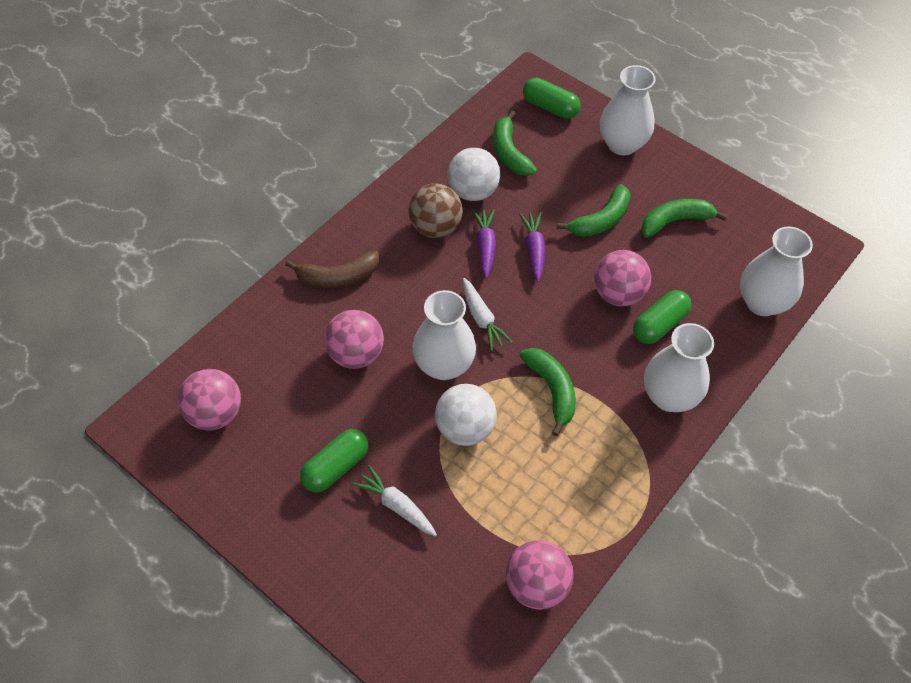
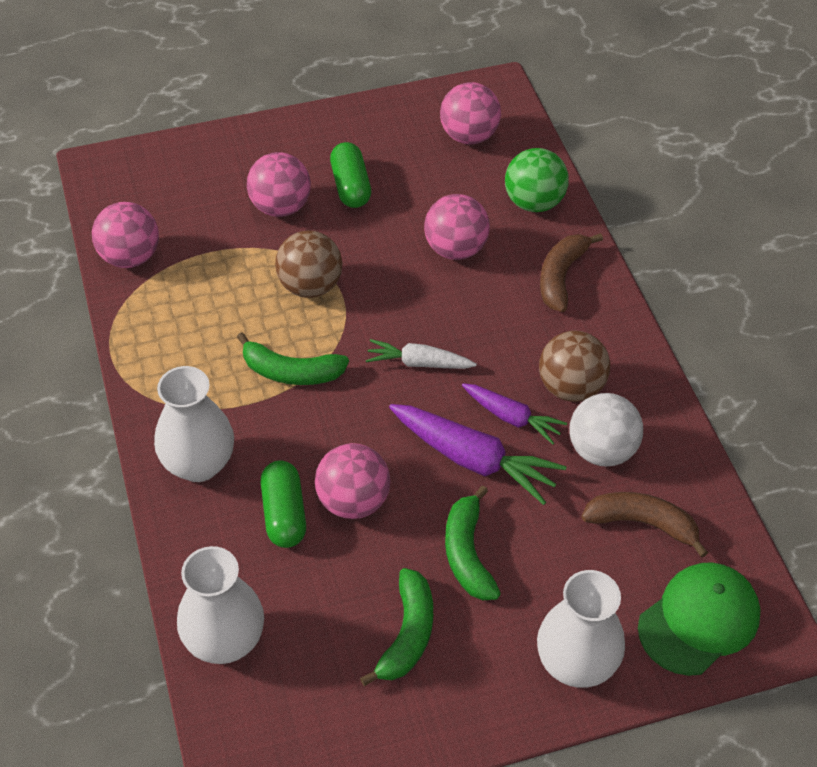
camera: 125 degrees right, 5 degrees down
white carrot [352,465,437,537] -> pink ball [247,152,311,217]
white vase [412,290,476,380] -> none
white ball [435,384,497,446] -> brown ball [275,231,343,298]
green banana [493,110,537,176] -> brown banana [581,492,708,558]
purple carrot [519,212,545,282] -> purple carrot [389,404,567,505], size x1.63
green capsule [523,78,581,119] -> green cap [638,562,761,676]
none -> green ball [505,148,569,212]

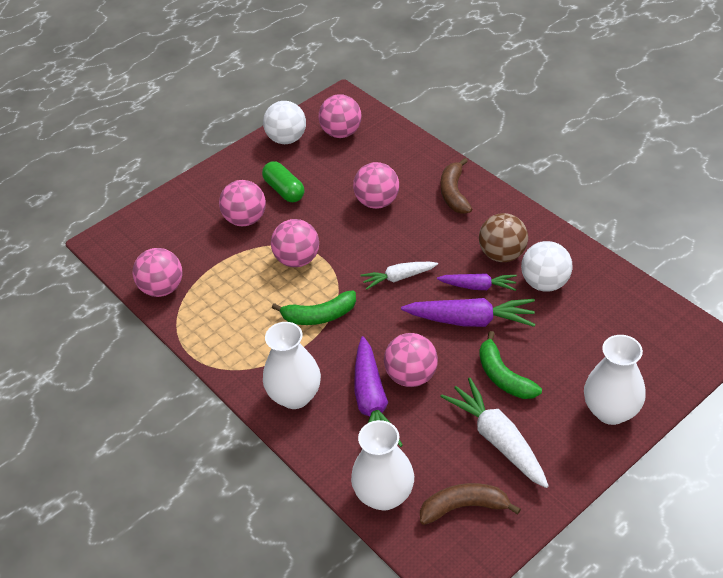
camera: 20 degrees left, 5 degrees down
green capsule [261,460,306,548] -> purple carrot [354,336,403,447]
brown ball [275,231,343,298] -> pink ball [271,219,319,267]
green banana [360,568,433,686] -> white carrot [440,378,548,488]
green ball [505,148,569,212] -> none
brown banana [581,492,708,558] -> brown banana moved to [420,483,521,525]
green cap [638,562,761,676] -> none
none -> white ball [263,101,306,144]

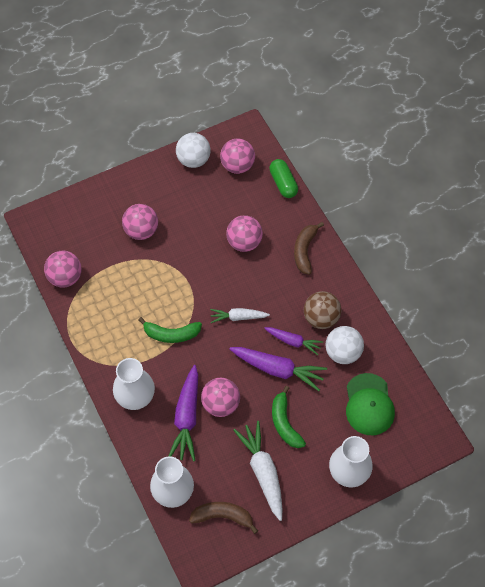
camera: 10 degrees right, 15 degrees up
green capsule [262,161,304,202] -> green capsule moved to [269,159,298,198]
pink ball [271,219,319,267] -> none
none -> green cap [346,373,395,435]

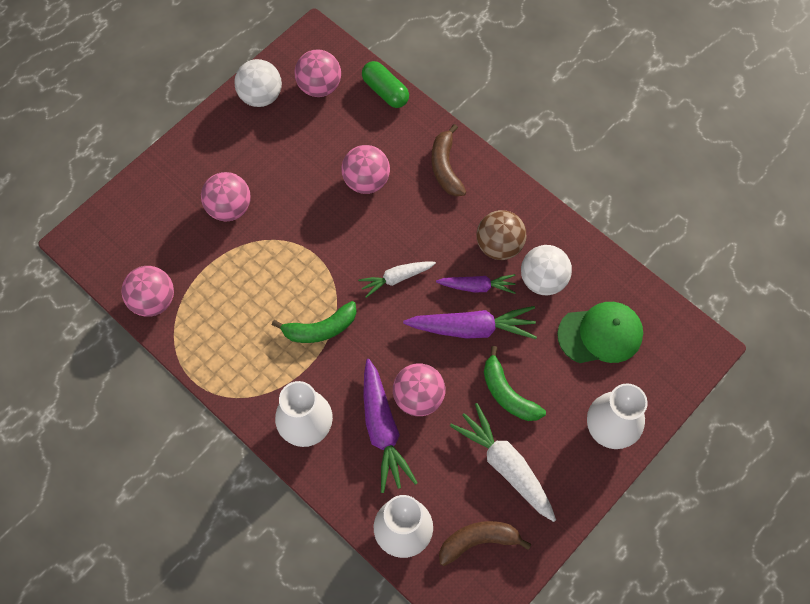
camera: 20 degrees left, 5 degrees up
green cap [346,373,395,435] -> green cap turned 75 degrees counterclockwise [557,302,643,363]

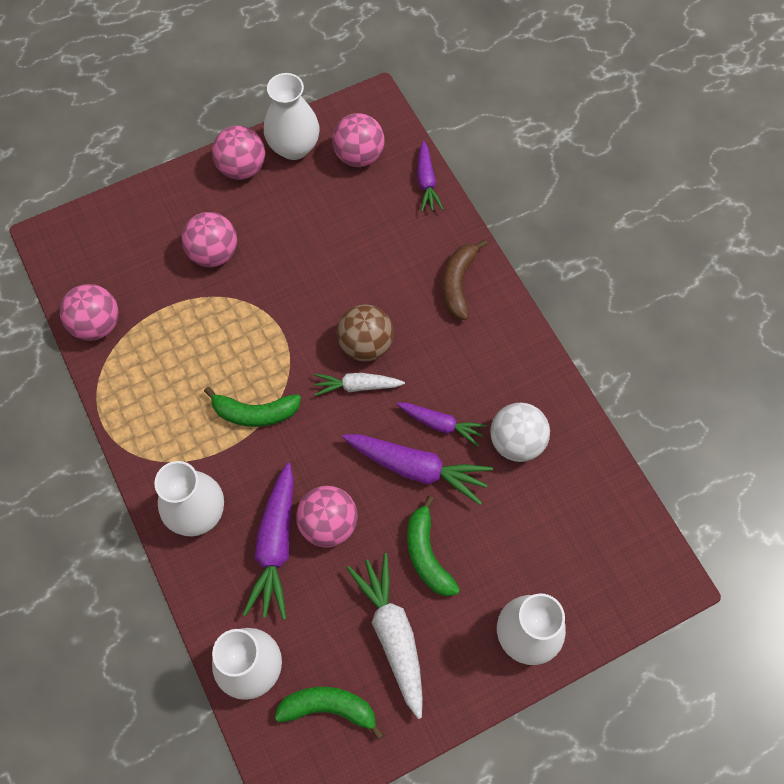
camera: 20 degrees right, 0 degrees up
white ball [234,59,282,107] -> white vase [264,73,320,160]
pink ball [341,145,390,194] -> pink ball moved to [212,125,265,180]
green capsule [362,61,409,108] -> purple carrot [417,141,443,212]
brown banana [439,521,532,566] -> green banana [275,687,384,740]
brown ball [477,210,526,260] -> brown ball moved to [337,304,394,362]
green cap [557,302,643,363] -> none

